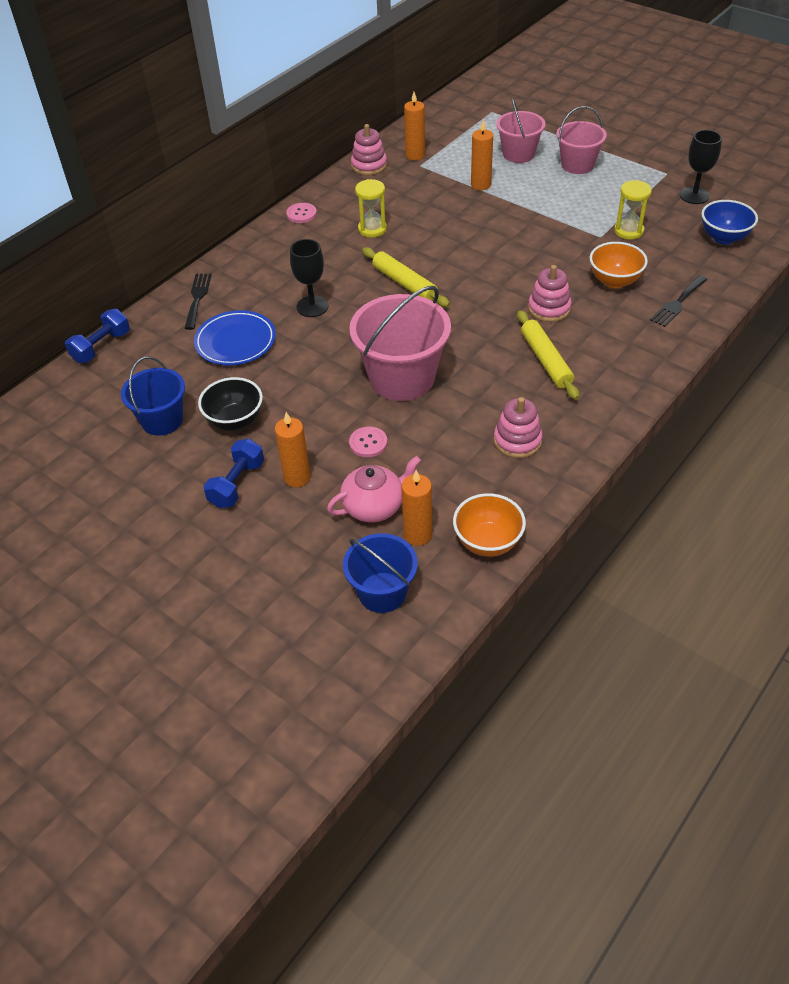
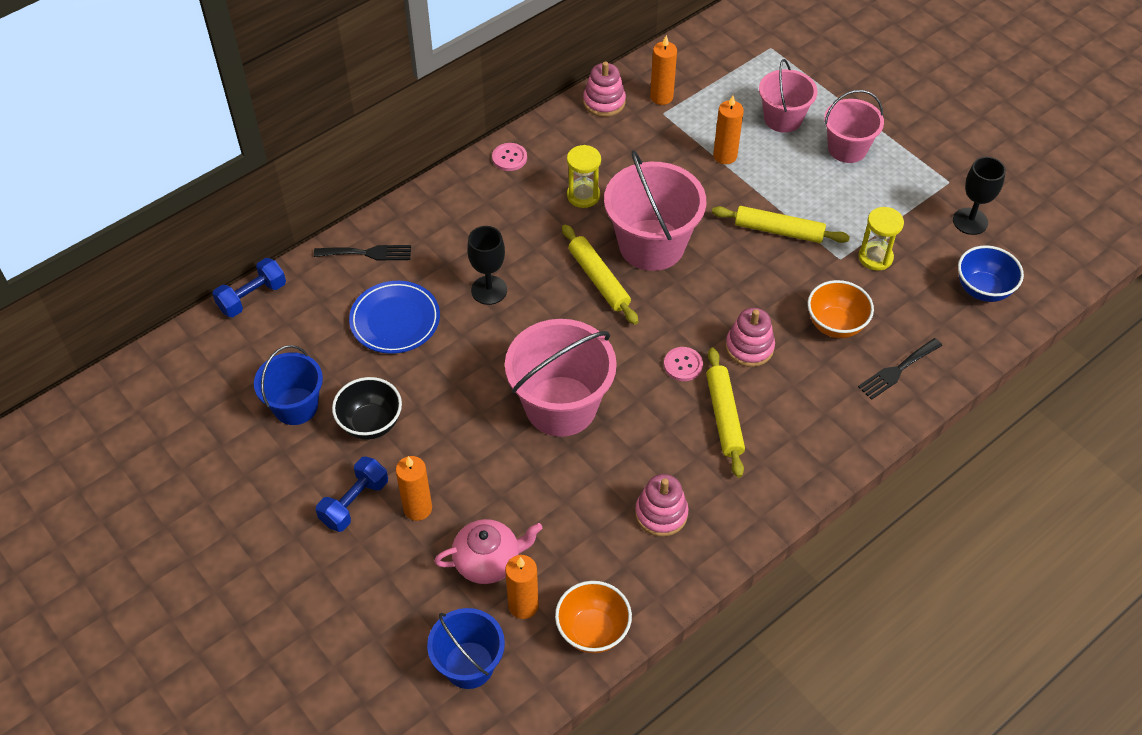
camera: 10 degrees right, 5 degrees up
black fork [184,274,212,330] -> black fork turned 75 degrees clockwise [314,245,411,261]
pink button [349,427,387,457] -> pink button moved to [664,347,703,381]
none -> pink bucket [604,150,706,271]
none -> yellow rolling pin [712,206,850,243]

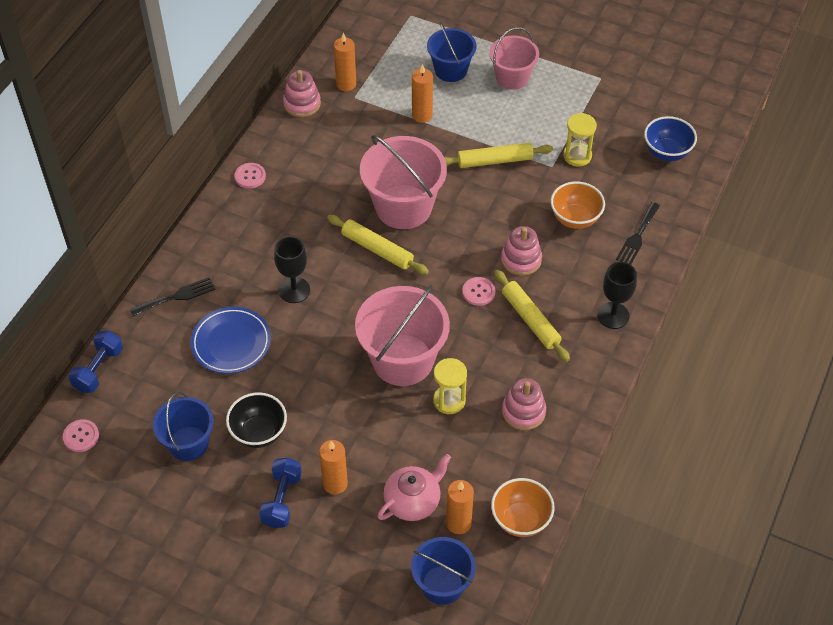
camera: 25 degrees left, 0 degrees up
yellow hourglass [567,145,601,208] -> yellow hourglass moved to [433,358,467,414]
pink bucket [759,59,817,133] -> blue bucket [427,22,476,82]
black goblet [953,157,1006,235] -> black goblet moved to [597,262,637,329]
none -> pink button [63,419,99,452]

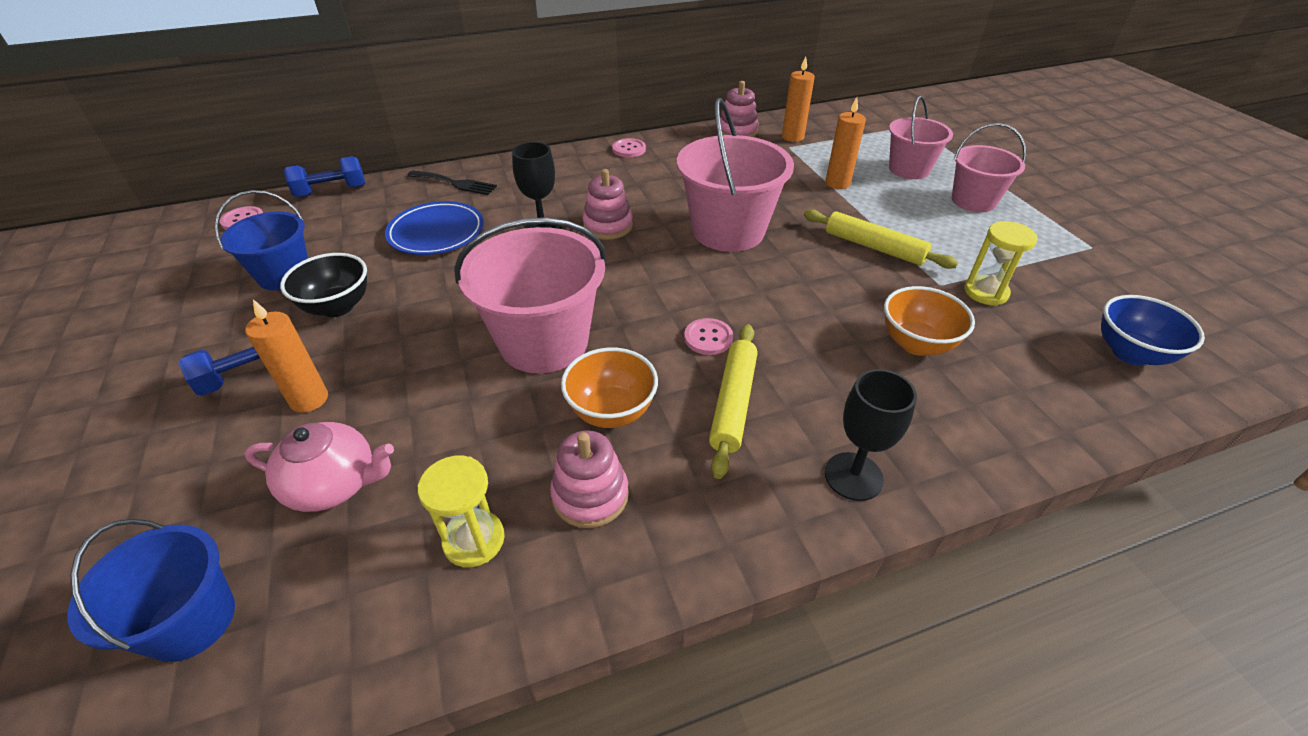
camera: 45 degrees right, 10 degrees down
yellow rolling pin [327,215,429,275] -> none
blue bucket [427,22,476,82] -> pink bucket [889,96,953,179]
yellow hourglass [433,358,467,414] -> yellow hourglass moved to [418,456,505,567]
orange candle [446,480,474,534] -> none
orange bowl [491,478,555,537] -> orange bowl moved to [561,348,658,428]
pink stacking toy [501,226,542,276] -> pink stacking toy moved to [583,169,633,240]
black fork [616,202,660,265] -> none

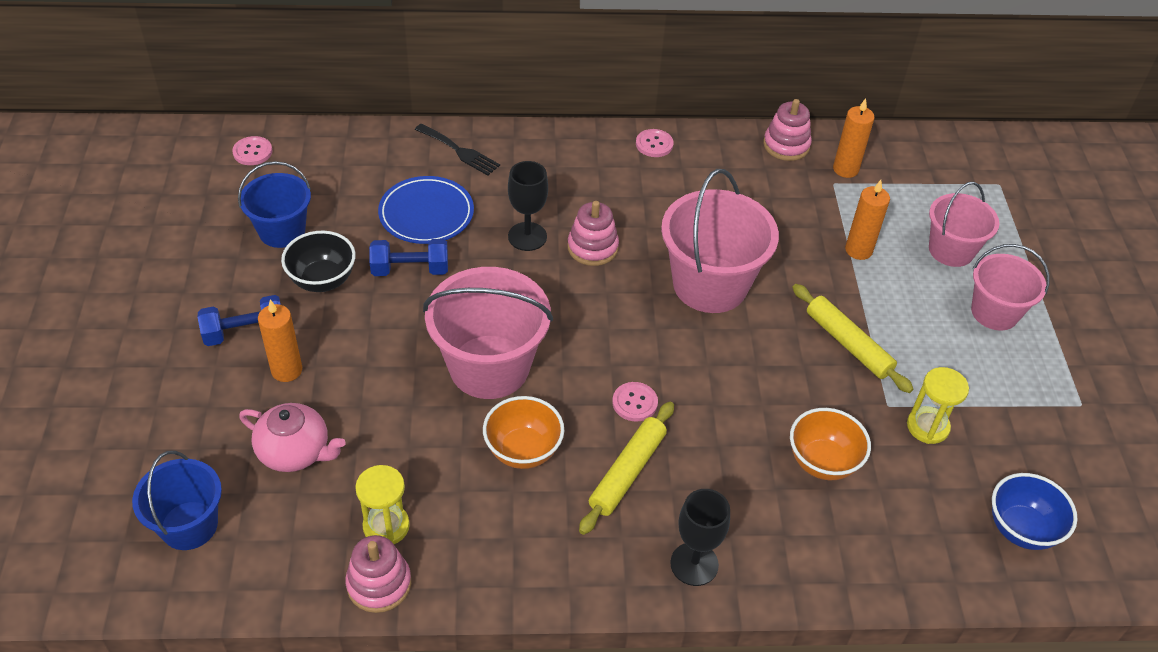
camera: 15 degrees right, 5 degrees up
blue dumbbell [284,156,365,197] -> blue dumbbell moved to [369,239,448,276]
pink stacking toy [550,431,629,528] -> pink stacking toy moved to [345,535,411,613]

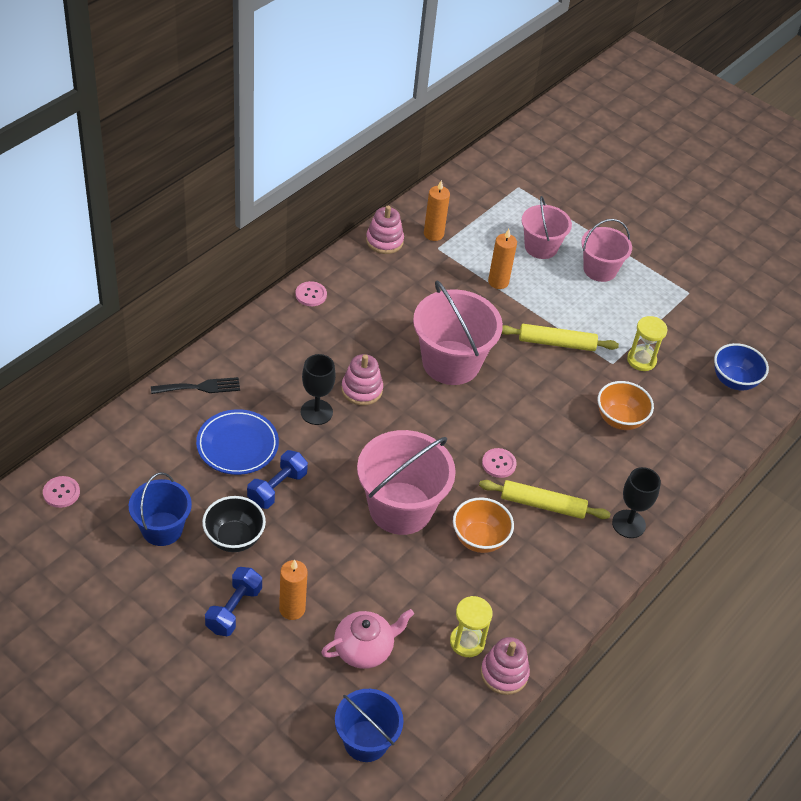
camera: 50 degrees left, 0 degrees up
yellow rolling pin [579,402,674,535] -> yellow rolling pin turned 60 degrees counterclockwise [479,480,611,519]

